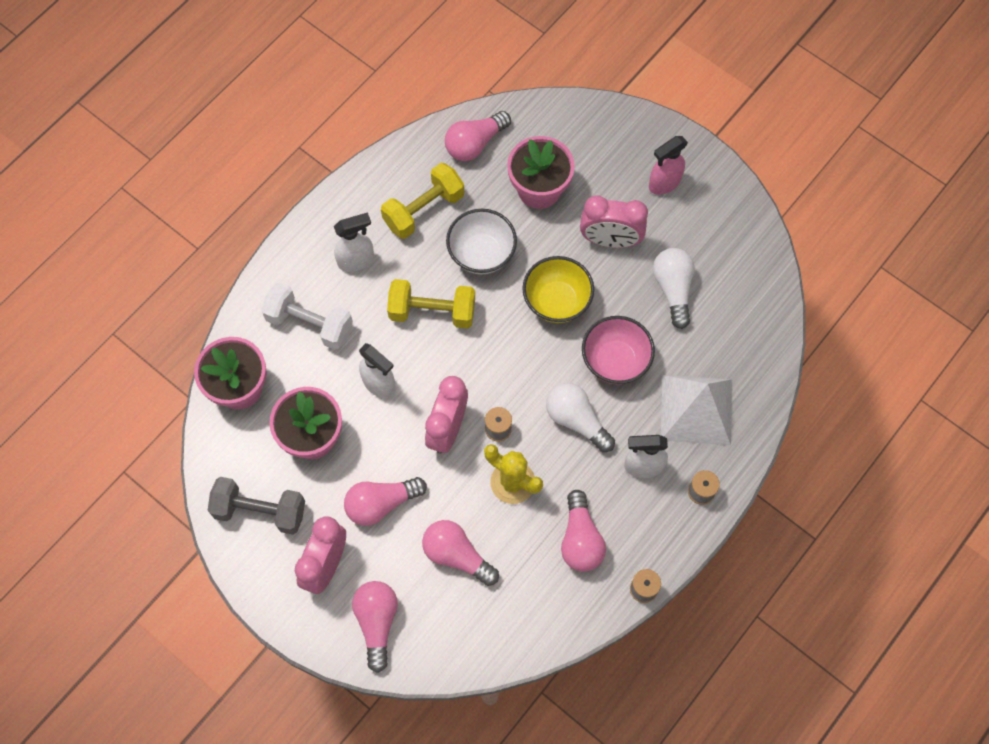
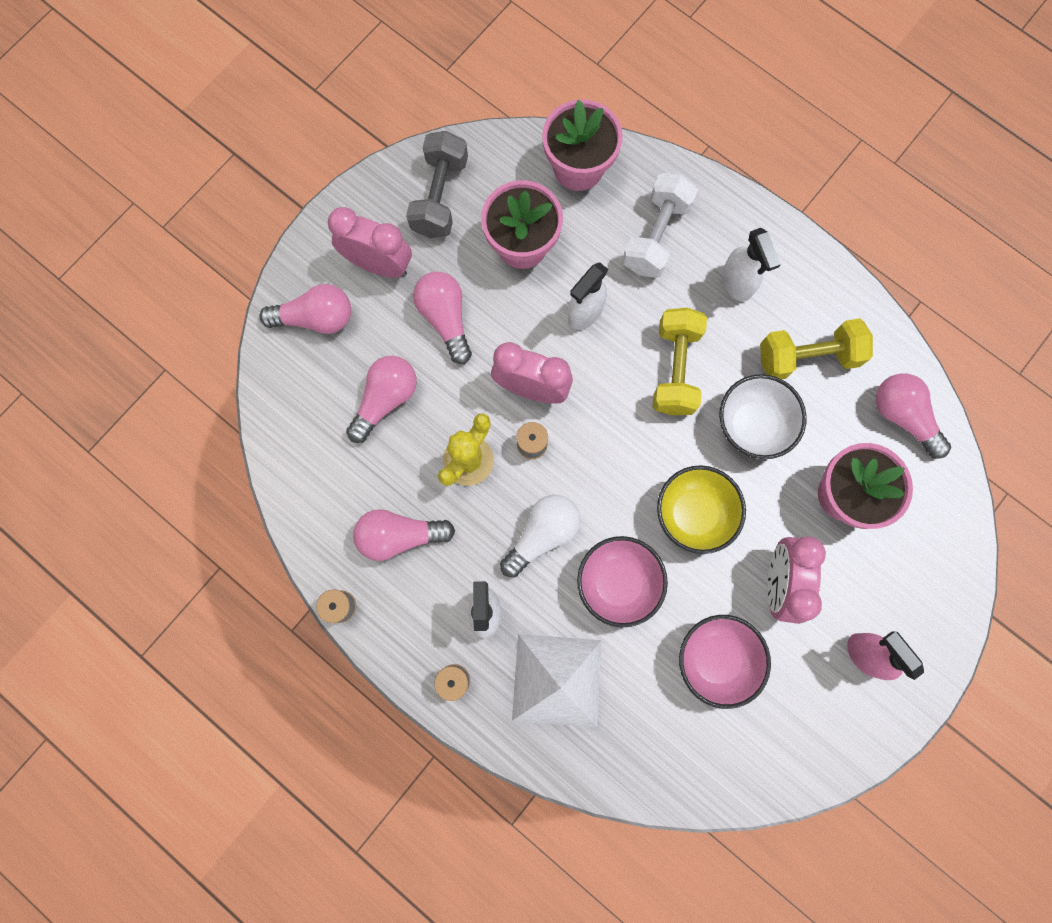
camera: 90 degrees right, 10 degrees up
yellow dumbbell [381,163,464,239] -> yellow dumbbell turned 60 degrees counterclockwise [760,318,873,379]
white light bulb [653,248,695,329] -> pink bowl [679,615,771,709]

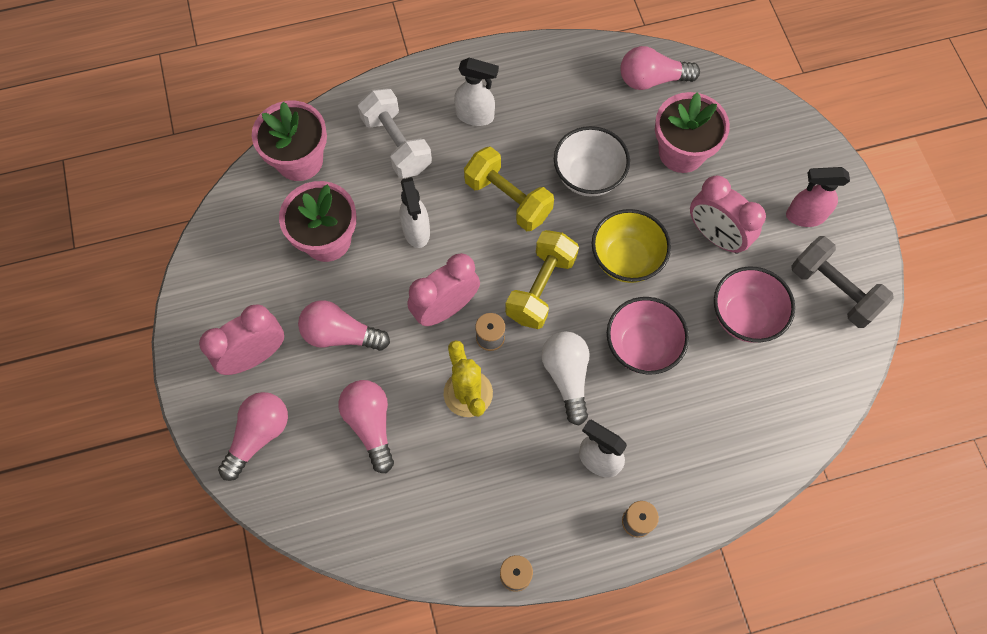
camera: 55 degrees left, 10 degrees down
pink light bulb [353,509,455,561] -> none
grey dumbbell [406,131,468,238] -> grey dumbbell moved to [791,236,894,328]
white pyramid [512,634,602,727] -> none
yellow dumbbell [760,318,873,379] -> yellow dumbbell moved to [505,230,579,329]

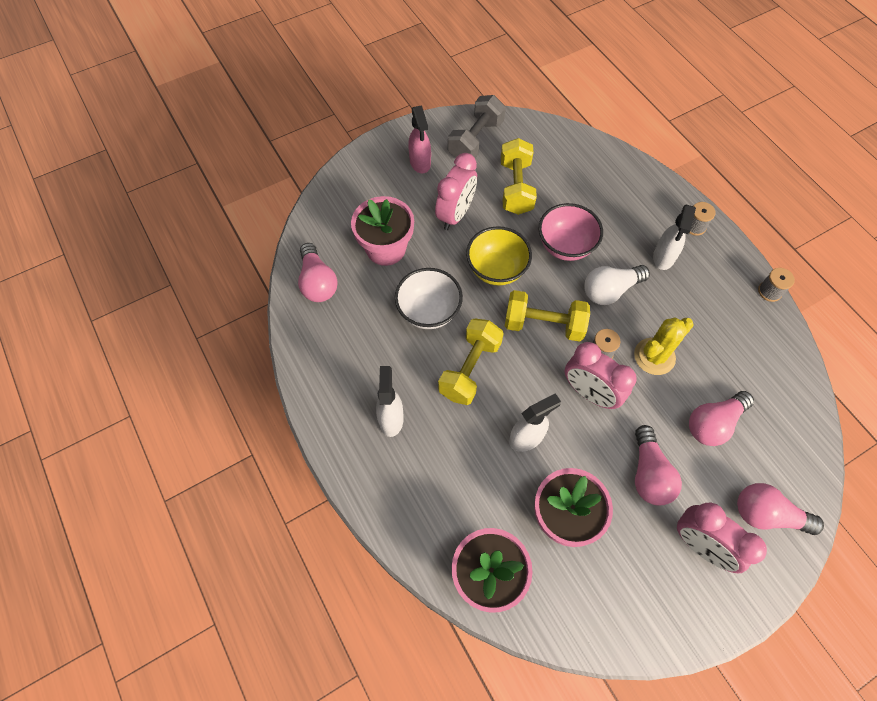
camera: 105 degrees left, 5 degrees down
white dumbbell [358,89,432,178] -> none
pink bowl [714,266,795,343] -> yellow dumbbell [501,138,537,215]

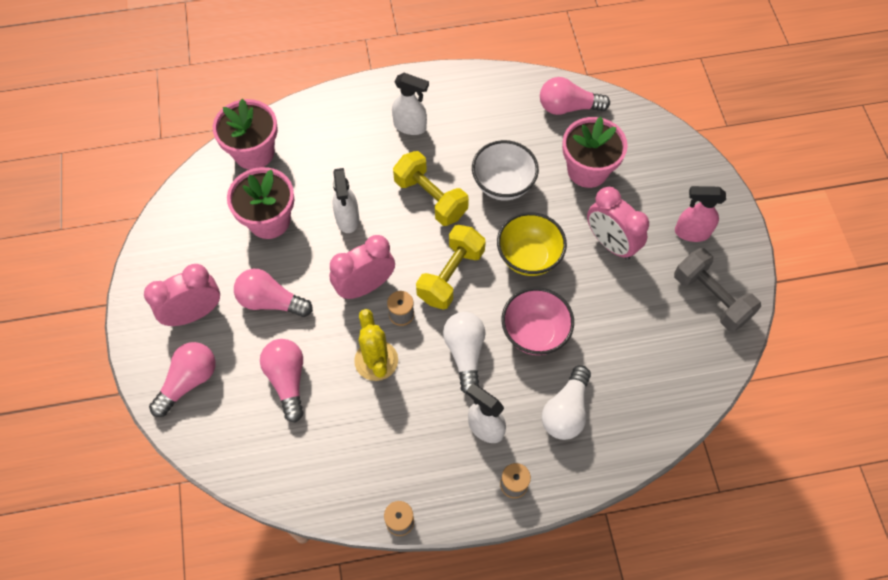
camera: 110 degrees right, 0 degrees up
yellow dumbbell [501,138,537,215] -> none
none -> white light bulb [542,366,591,440]

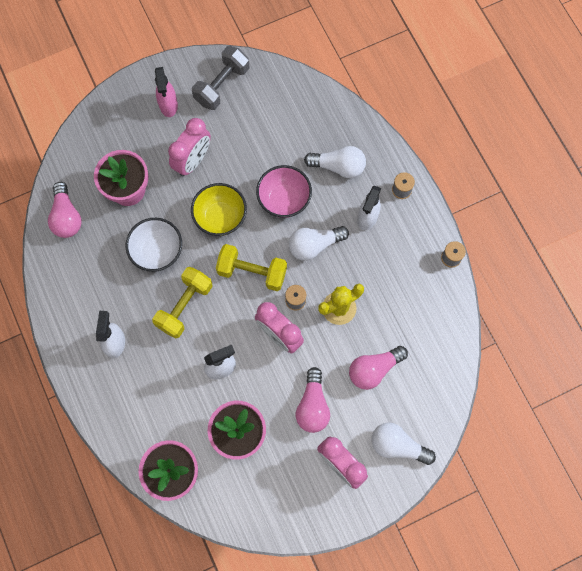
camera: 105 degrees left, 10 degrees up
pink light bulb [149,342,216,417] -> white light bulb [372,422,436,465]

